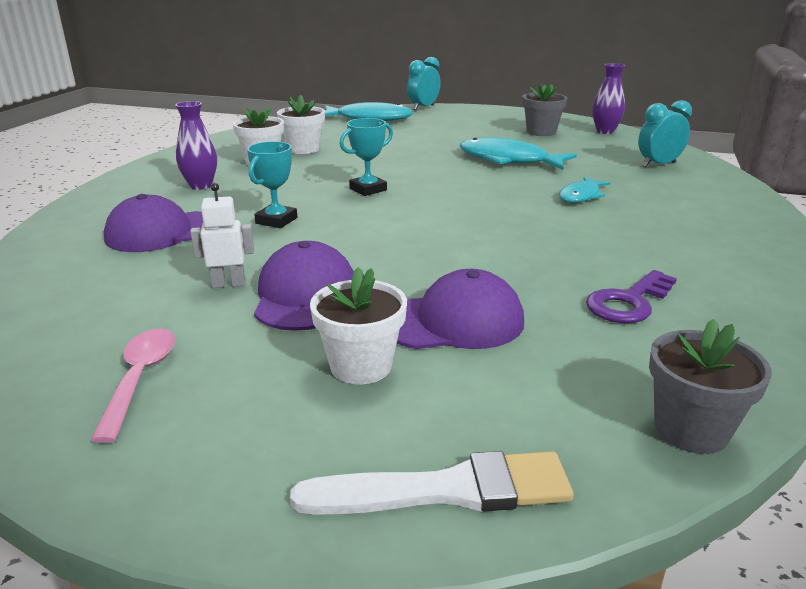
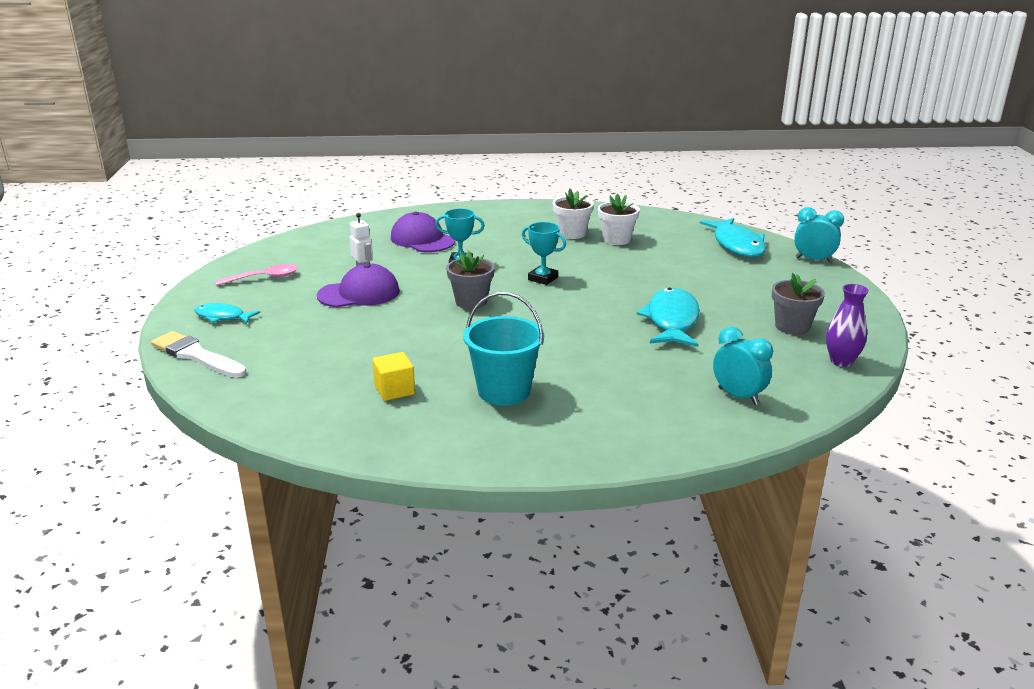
camera: 70 degrees right, 0 degrees up
purple vase [175,101,217,190] -> none
white brush [290,451,573,515] -> white brush turned 150 degrees clockwise [151,331,246,378]
white flower pot [310,267,407,384] -> none
purple cap [397,269,524,349] -> none
turquoise fish [559,177,611,203] -> turquoise fish moved to [194,303,260,324]
purple key [586,270,677,323] -> yellow cube [372,352,415,401]
grey flower pot [649,319,772,454] -> grey flower pot moved to [446,250,495,309]
none -> turquoise bucket [463,292,544,405]

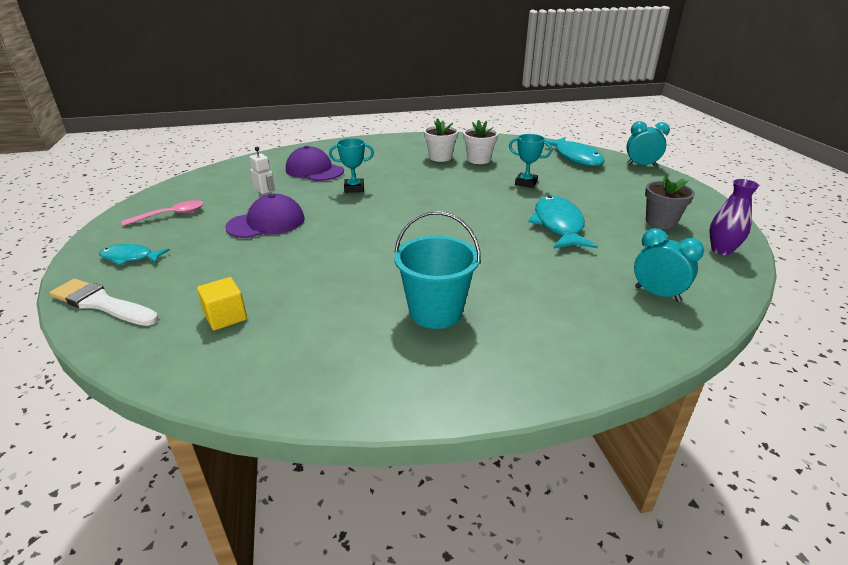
camera: 10 degrees left, 5 degrees up
yellow cube [372,352,415,401] -> yellow cube moved to [197,277,247,330]
grey flower pot [446,250,495,309] -> none
turquoise trophy [522,222,566,285] -> turquoise trophy moved to [509,134,552,188]

